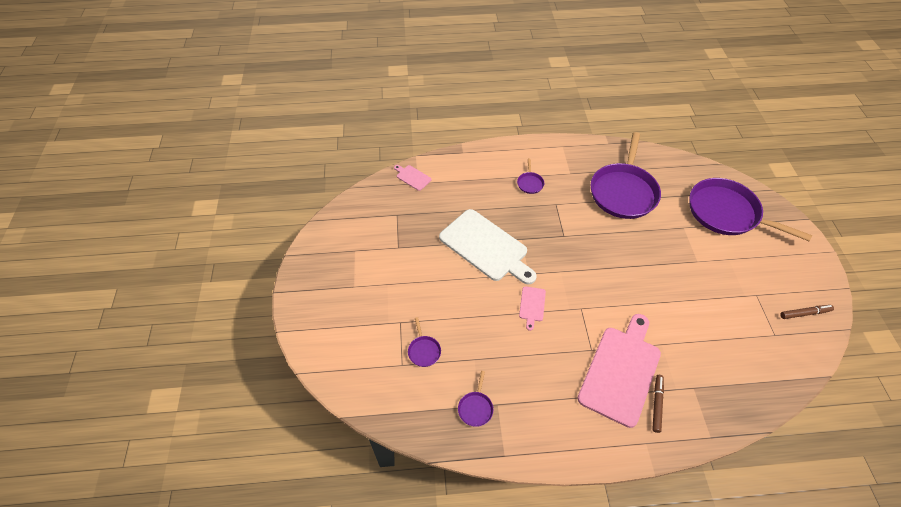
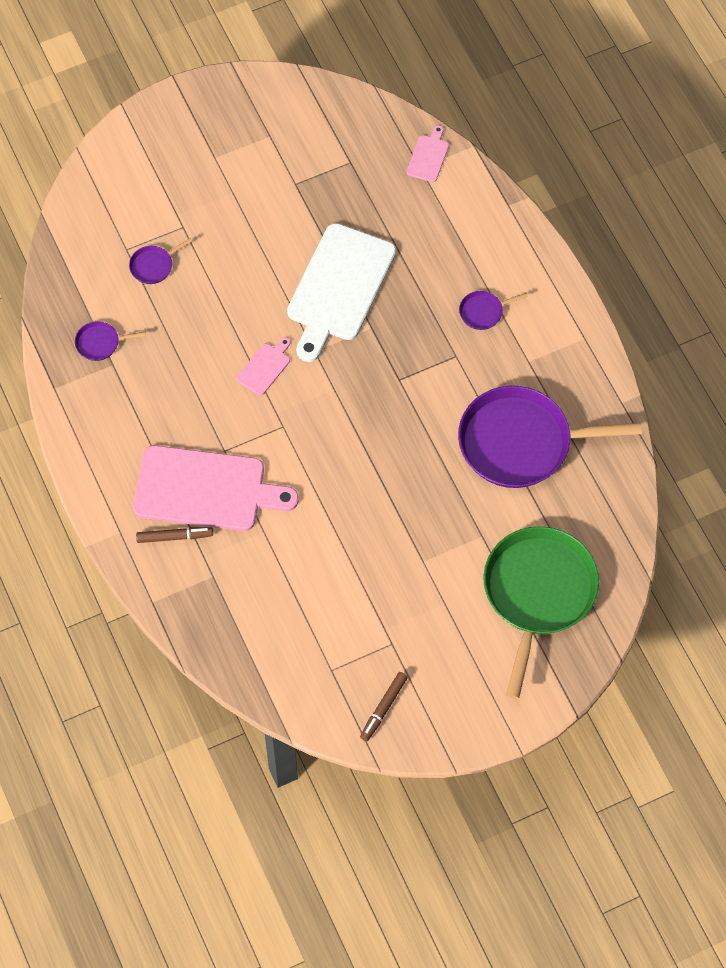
camera: 70 degrees right, 10 degrees up
pink cutting board [519,286,546,331] -> pink cutting board turned 135 degrees clockwise [237,337,290,395]
purple pan [689,178,812,241] -> green pan [483,526,599,699]
brown marker [780,305,834,319] -> brown marker turned 60 degrees clockwise [360,672,408,741]

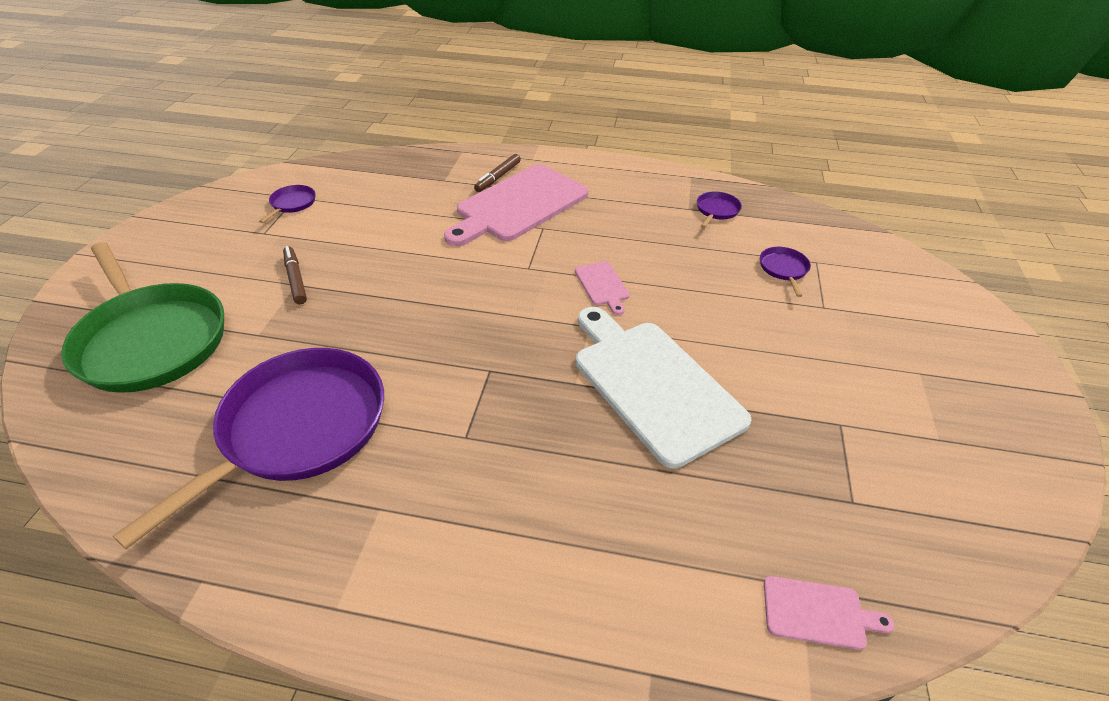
camera: 125 degrees right, 20 degrees down
brown marker [360,672,408,741] -> brown marker moved to [283,246,307,304]
pink cutting board [406,125,449,182] -> pink cutting board turned 45 degrees counterclockwise [764,576,894,650]
purple pan [459,291,528,330] -> purple pan moved to [259,185,316,223]

